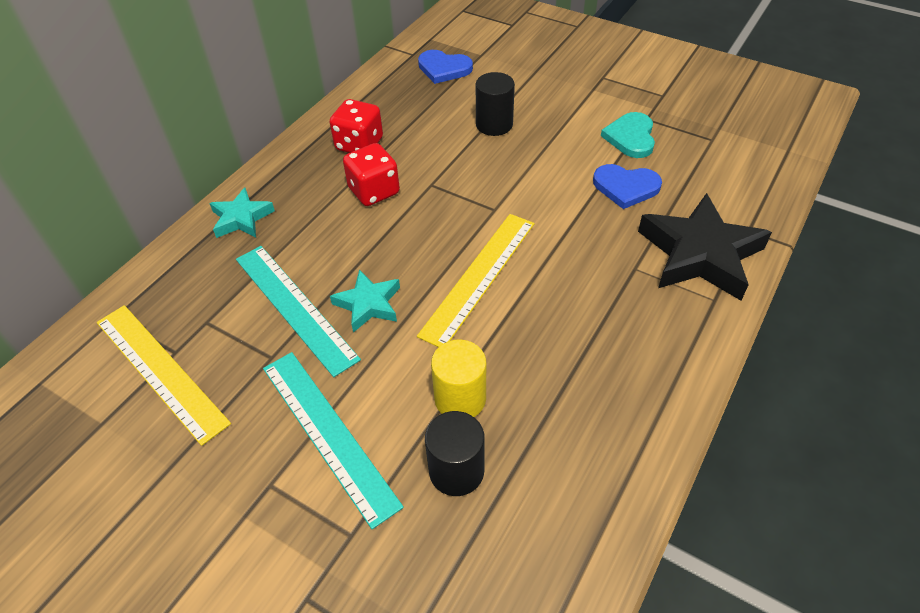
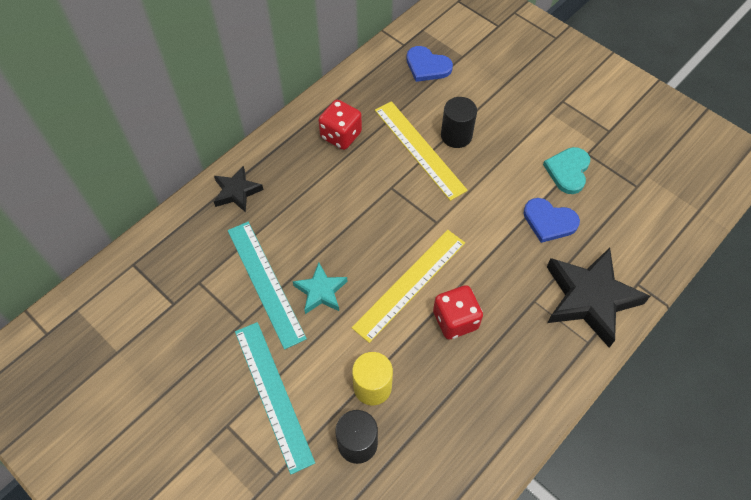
camera: 10 degrees right, 10 degrees up
yellow ruler [97,305,231,446] -> yellow ruler moved to [375,101,468,201]
turquoise star [210,188,275,238] -> black star [214,166,263,213]
red dice [343,143,400,206] -> red dice moved to [433,285,483,340]

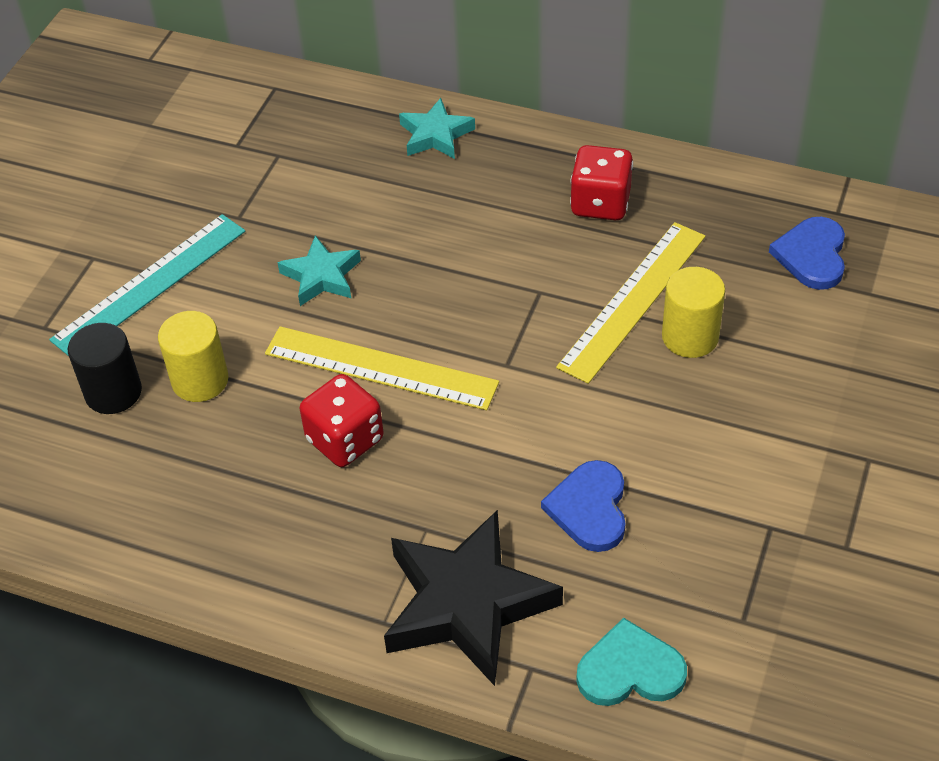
camera: 70 degrees right, 10 degrees down
black star [214,166,263,213] -> turquoise star [399,98,475,159]
turquoise ruler [228,222,307,350] -> none
black cylinder [441,97,477,148] -> yellow cylinder [662,267,725,358]
turquoise heart [543,147,590,194] -> turquoise heart moved to [576,618,687,706]

